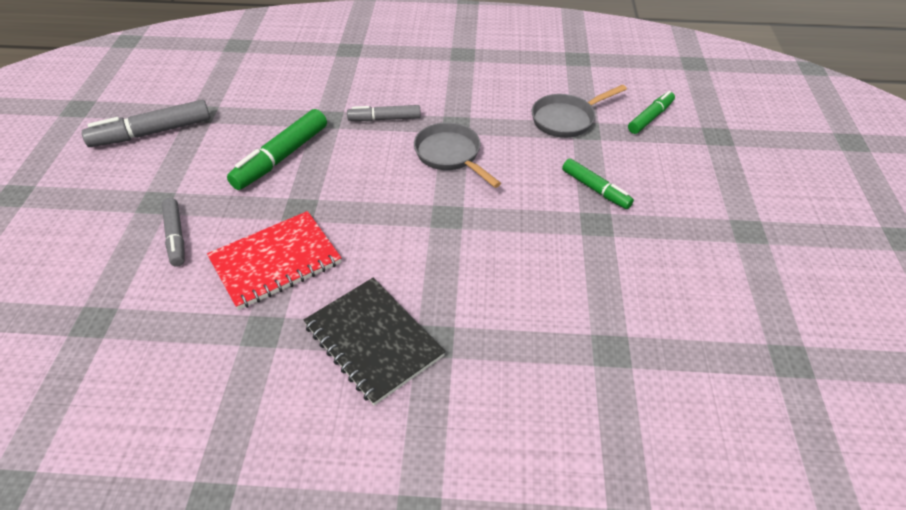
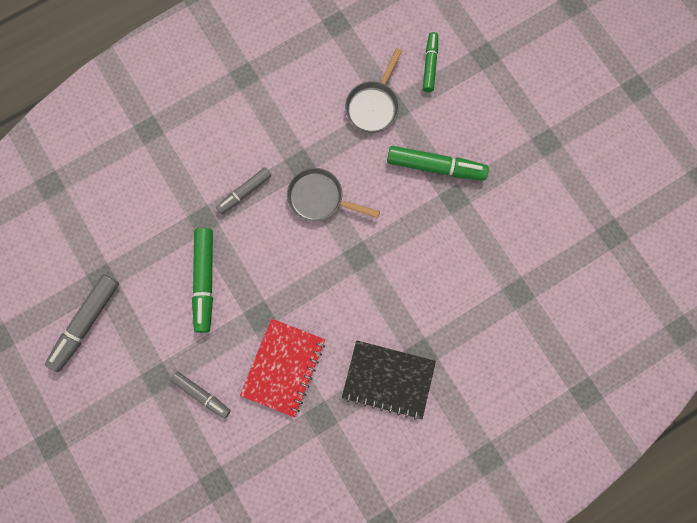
camera: 35 degrees left, 30 degrees up
green marker [562,158,634,209] -> green marker [387,146,489,181], size x1.58

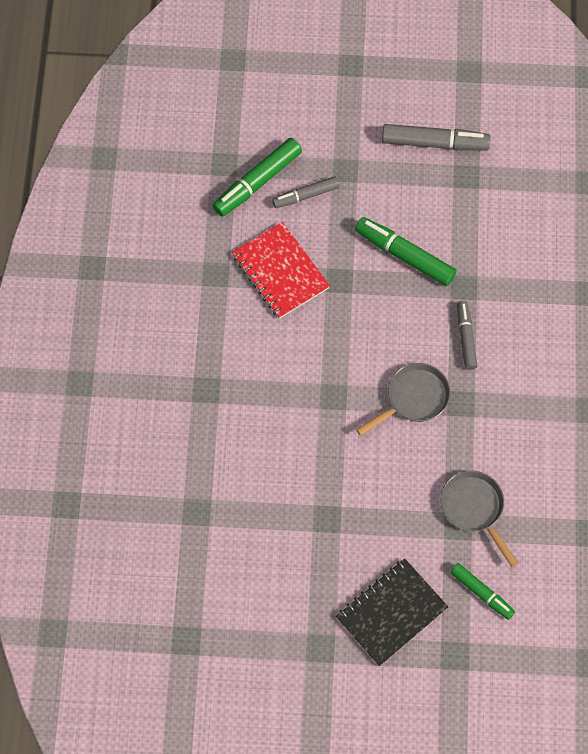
camera: 125 degrees right, 10 degrees down
grey marker [45,274,119,372] -> grey marker turned 120 degrees clockwise [382,124,491,150]
black notebook [342,340,436,420] -> black notebook moved to [336,558,448,666]
green marker [387,146,489,181] -> green marker moved to [212,138,302,217]

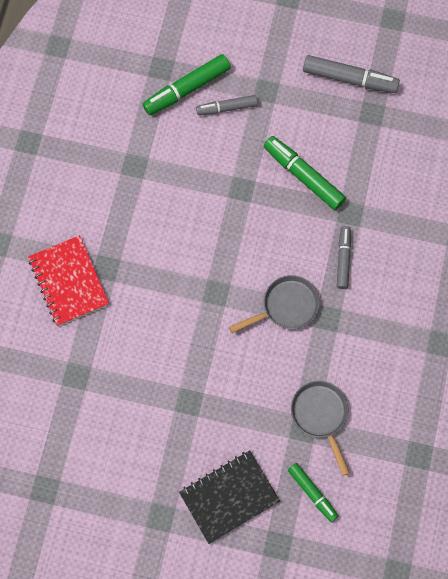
camera: 10 degrees right, 5 degrees up
red notebook [232,222,330,319] -> red notebook moved to [28,235,109,326]

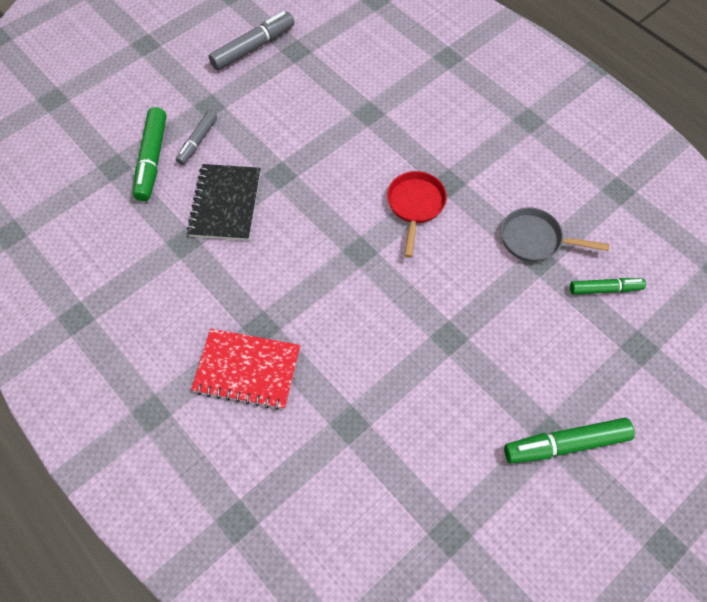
camera: 55 degrees left, 10 degrees down
black notebook [179,450,280,544] -> black notebook moved to [187,164,261,241]
grey pan [229,275,320,333] -> red pan [387,171,447,258]
green marker [264,136,346,210] -> green marker moved to [504,418,635,463]
grey marker [337,226,351,289] -> none

